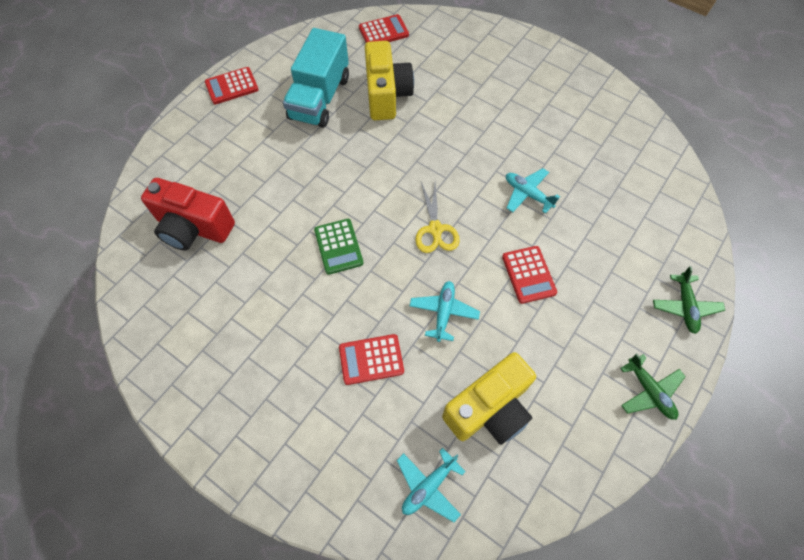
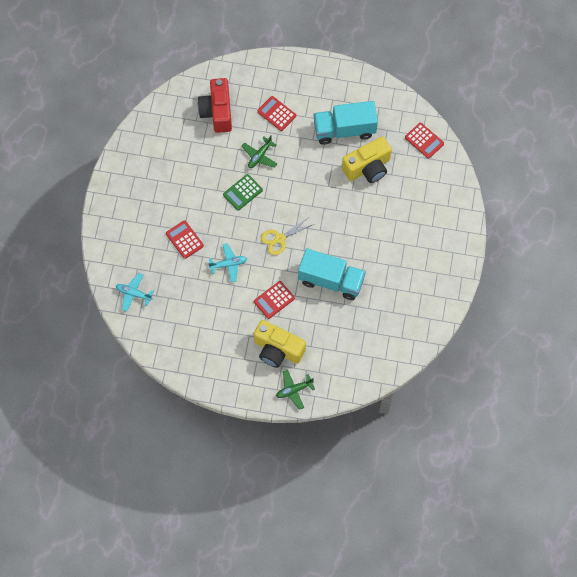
camera: 65 degrees right, 5 degrees up
red calculator [205,67,259,105] -> red calculator moved to [257,96,296,131]
yellow camera [442,352,536,445] -> yellow camera moved to [254,320,306,368]
turquoise plane [506,168,560,214] -> turquoise truck [298,248,366,300]
green plane [620,354,686,420] -> green plane moved to [242,136,277,168]

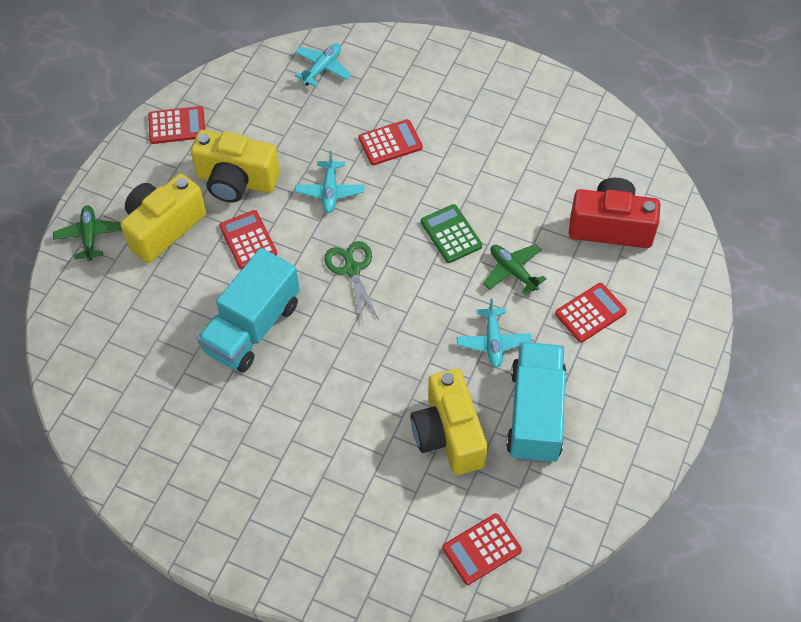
camera: 105 degrees right, 10 degrees down
yellow scissors [261,217,314,255] -> green scissors [324,241,379,324]
none -> red calculator [148,106,205,144]
none -> yellow camera [191,130,280,202]
none -> turquoise plane [457,298,531,368]

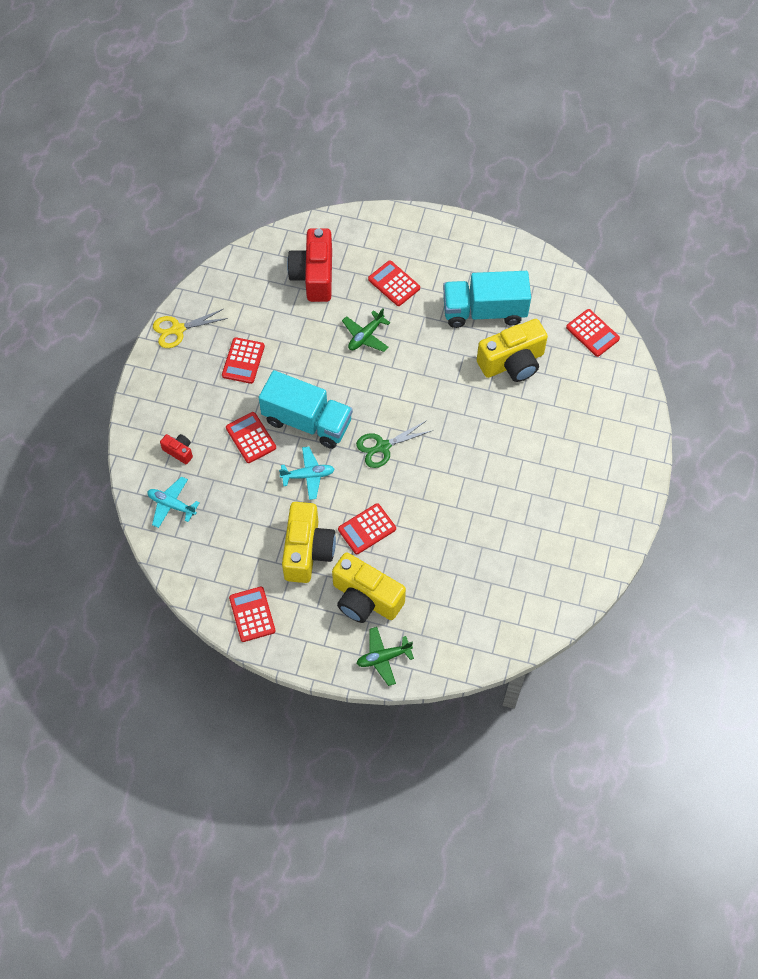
camera: 100 degrees left, 5 degrees up
turquoise truck [197,248,300,372] -> turquoise truck moved to [259,370,353,449]
green calculator [421,204,482,263] -> none
turquoise plane [457,298,531,368] -> none
none -> yellow scissors [153,309,228,348]
none -> red camera [160,434,193,464]
none -> red calculator [222,337,265,384]

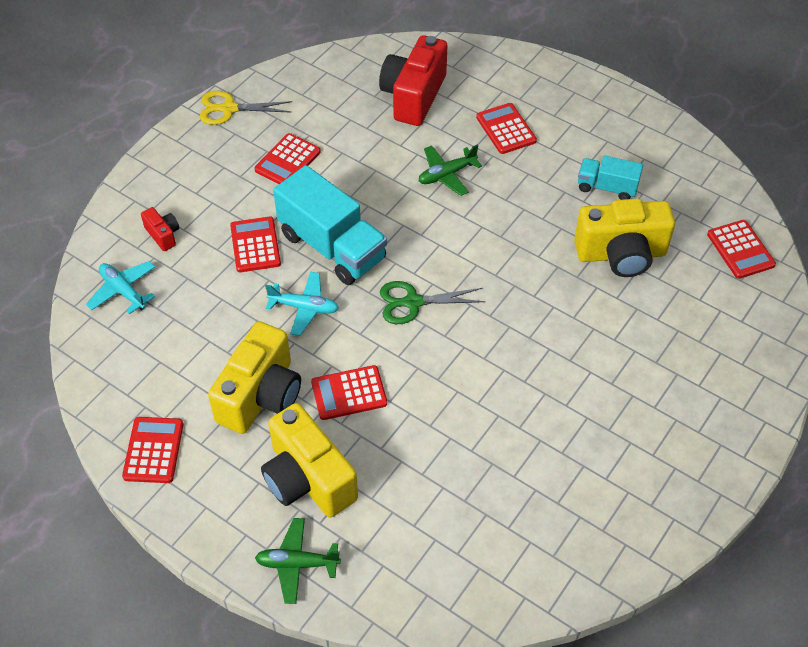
camera: 20 degrees right, 10 degrees down
turquoise truck [443,271,531,328] -> turquoise truck [578,155,643,200], size x0.54

